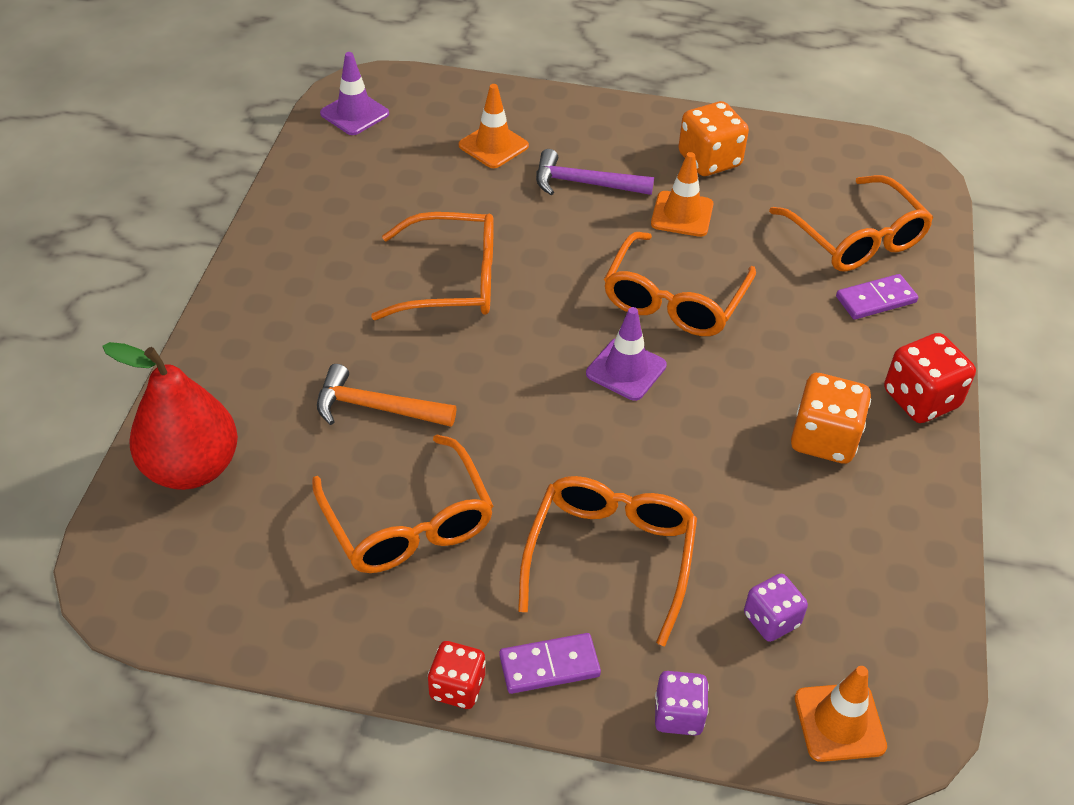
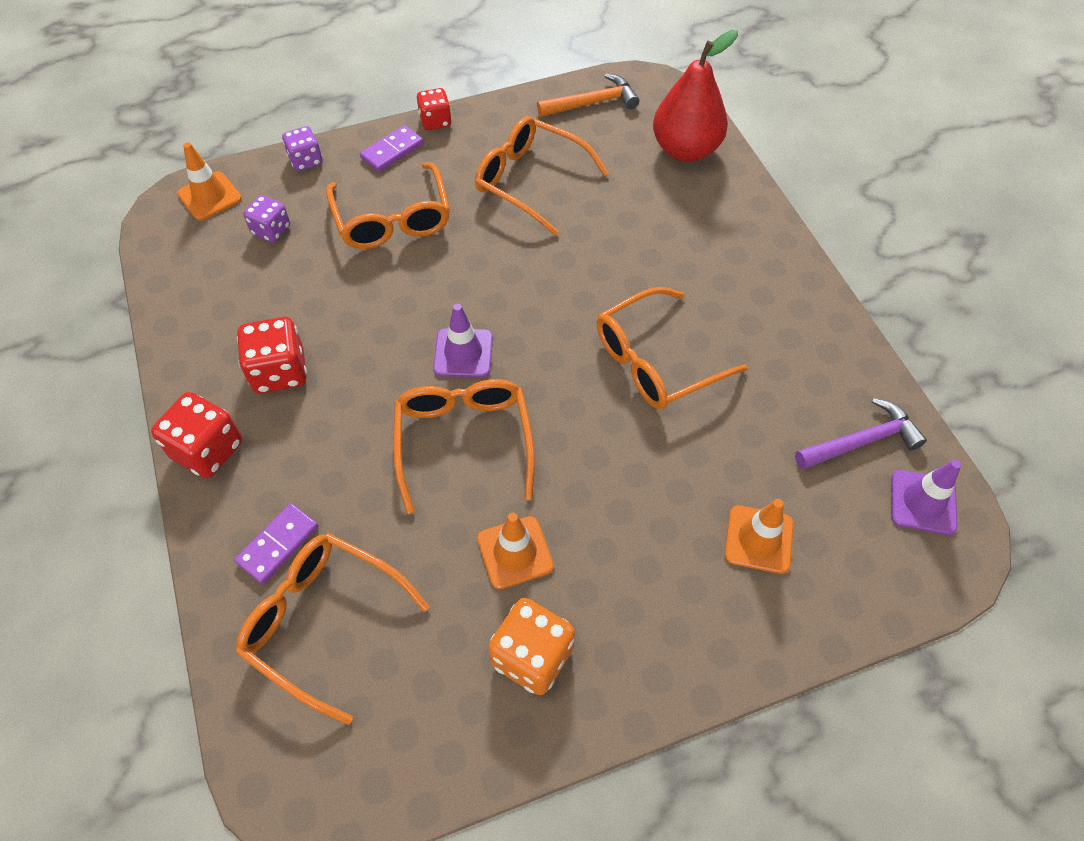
camera: 150 degrees right, 10 degrees up
orange hammer [317,364,457,427] -> orange hammer moved to [537,73,639,117]
purple hammer [536,149,654,195] -> purple hammer moved to [795,398,927,470]
orange dice [791,373,871,464] -> red dice [237,317,307,394]

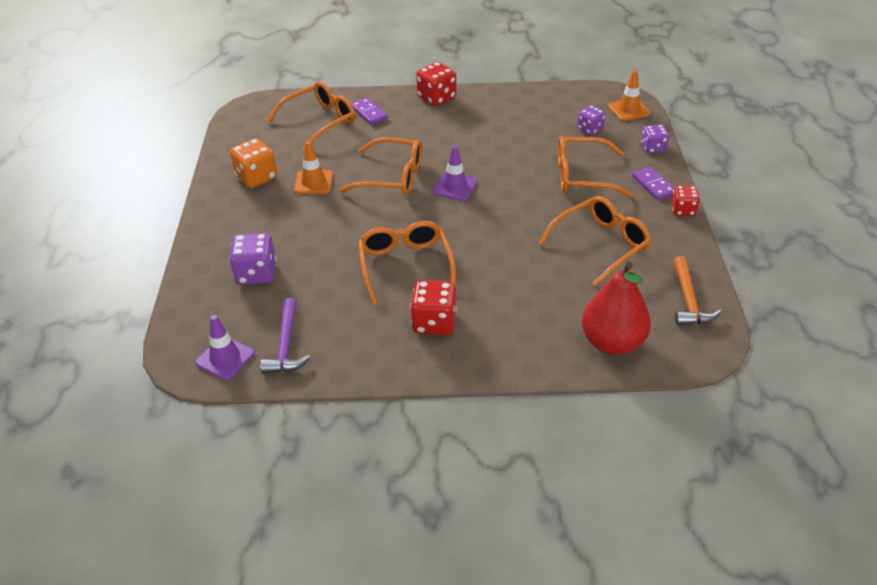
camera: 110 degrees right, 15 degrees down
red dice [237,317,307,394] -> red dice moved to [410,280,457,335]
orange traffic cone [725,499,794,574] -> purple dice [229,233,276,285]

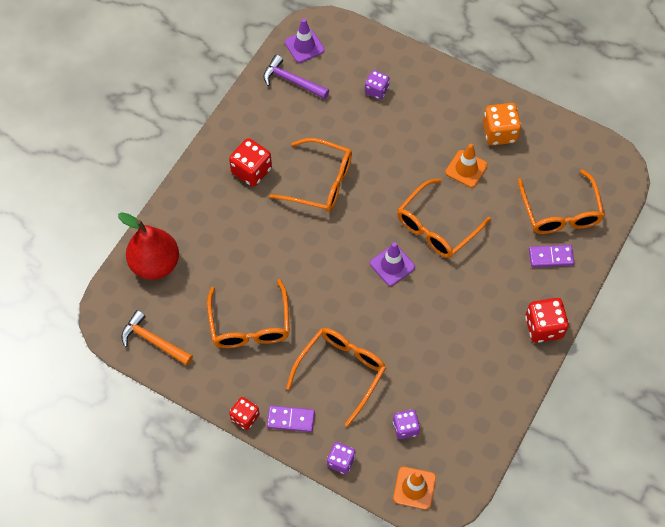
camera: 120 degrees right, 20 degrees up
purple dice [229,233,276,285] -> purple dice [365,70,390,100], size x0.64

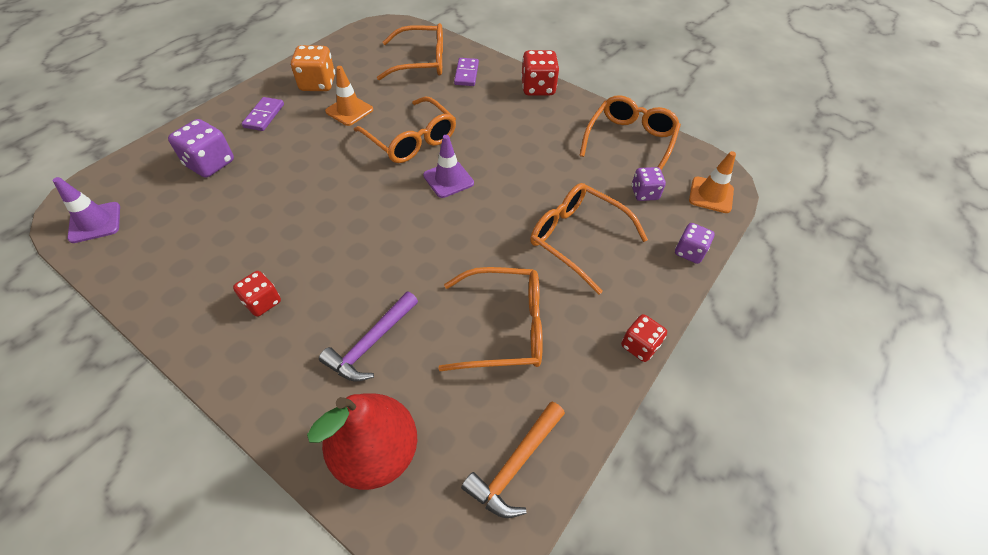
camera: 85 degrees left, 10 degrees down
red dice [229,138,272,187] -> red dice [233,271,281,317], size x0.64
purple hammer [264,55,329,99] -> purple hammer moved to [319,292,418,381]
purple domino [267,405,315,432] -> purple domino moved to [242,97,284,131]
orange glasses [269,138,352,212] -> orange glasses moved to [579,95,681,170]
purple dice [365,70,390,100] -> purple dice [168,119,234,178], size x1.56

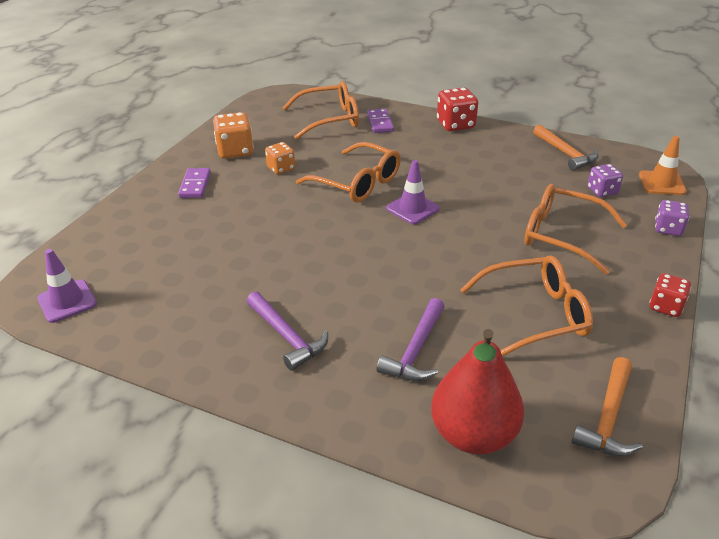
camera: 10 degrees left, 15 degrees down
purple dice [168,119,234,178] -> none
red dice [233,271,281,317] -> purple hammer [247,291,328,371]
orange traffic cone [325,66,373,126] -> orange dice [265,142,295,174]
orange glasses [579,95,681,170] -> orange hammer [533,125,599,171]

